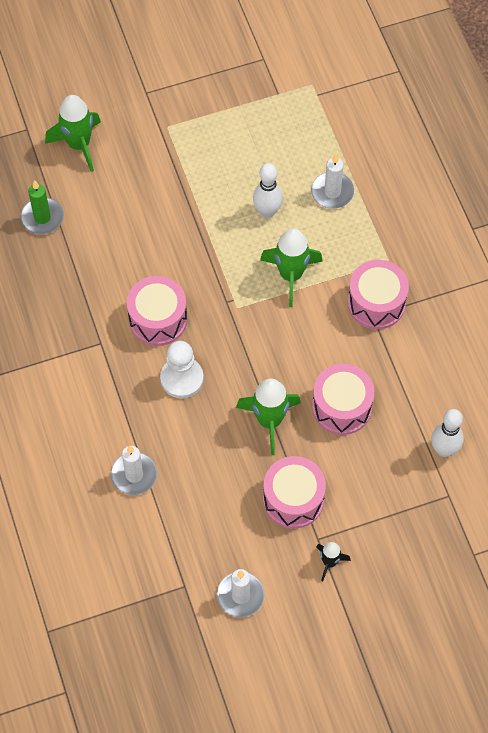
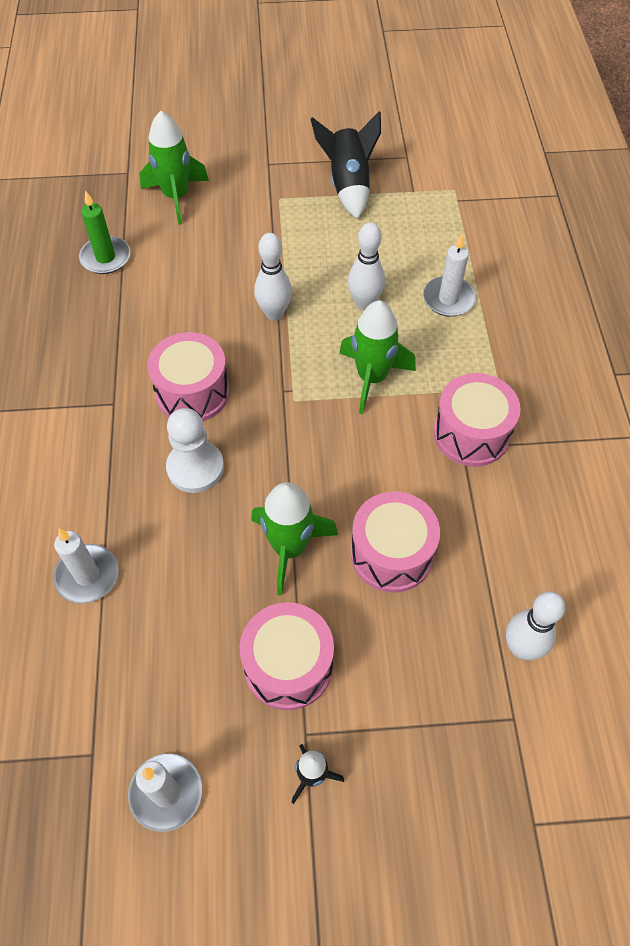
camera: 15 degrees right, 5 degrees down
none -> white bowling pin [254,233,292,320]
none -> black rocket [311,111,381,219]

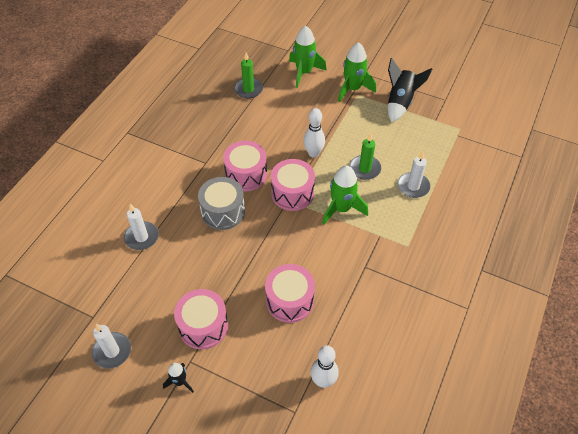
camera: 30 degrees right, 5 degrees down
white pawn [166,408,224,493] -> grey drum [198,177,245,230]
green rocket [251,482,338,596] -> green rocket moved to [338,42,376,102]
white bowling pin [348,222,385,310] -> green candle [349,133,381,180]
pink drum [433,373,521,467] -> pink drum moved to [271,159,315,211]

